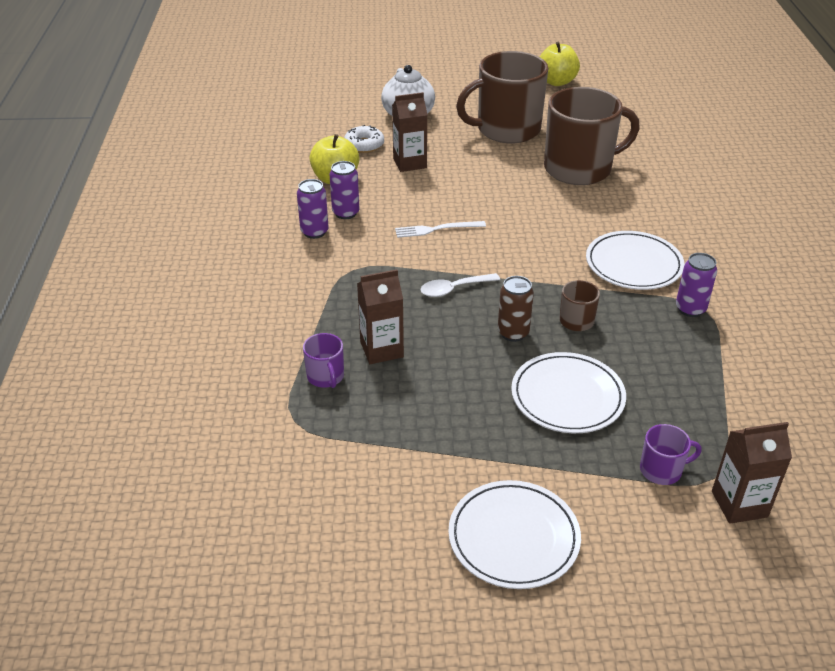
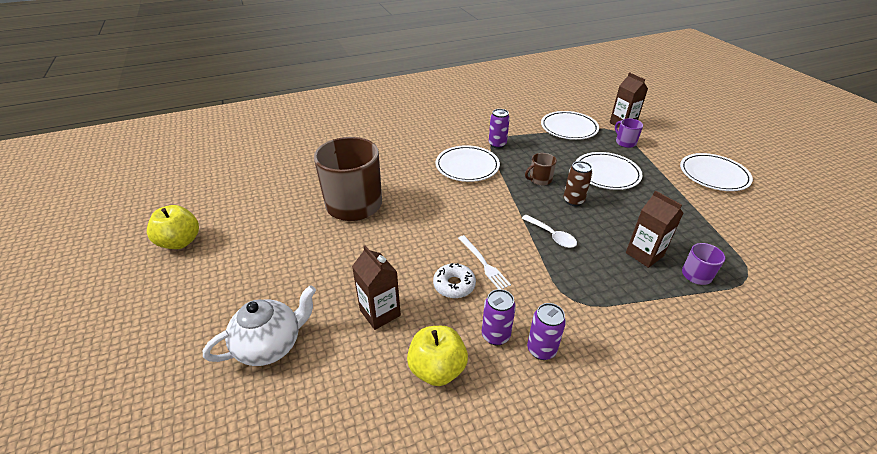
camera: 110 degrees left, 0 degrees up
white donut [344,125,384,153] -> white donut moved to [433,263,476,298]
brown mug [456,51,548,143] -> none
none -> white plate [541,111,599,140]

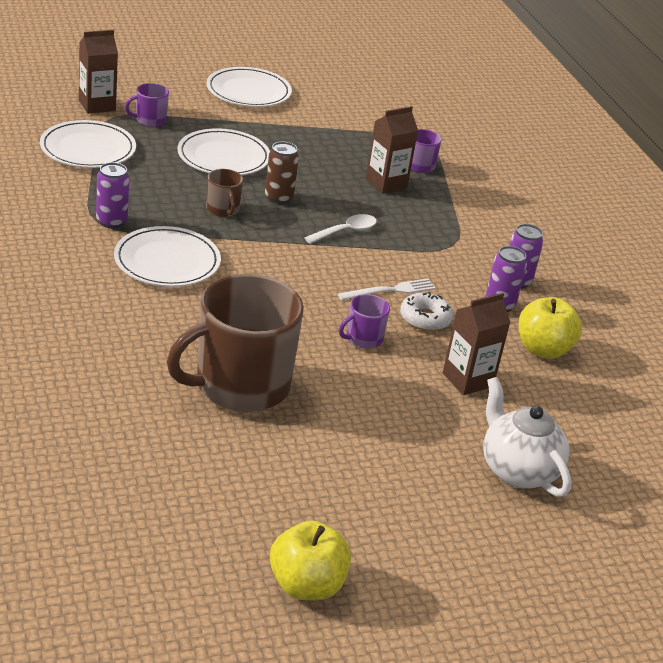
camera: 90 degrees left, 5 degrees down
none -> purple mug [339,294,390,349]

